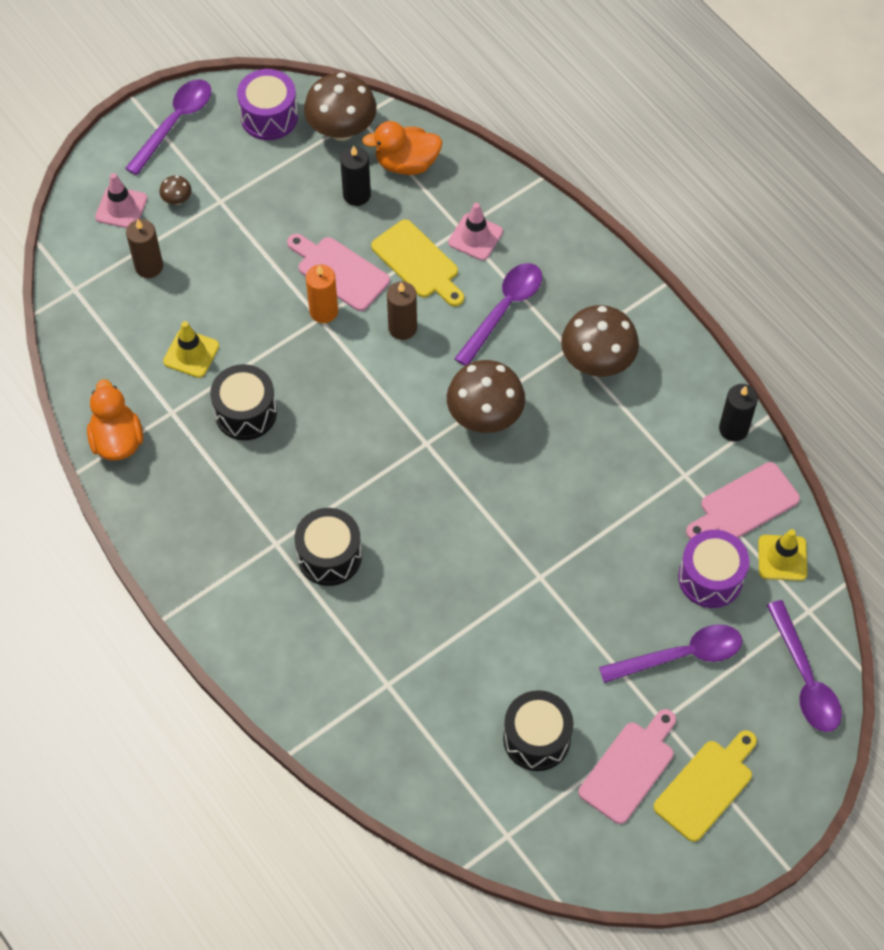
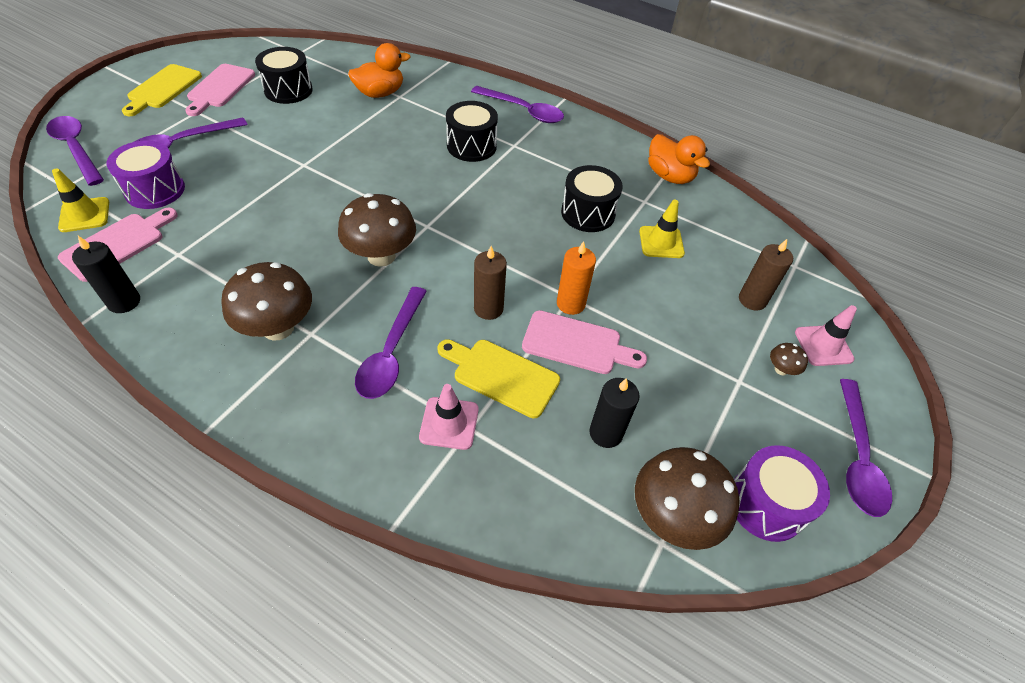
camera: 155 degrees right, 10 degrees down
orange duck [362,121,442,175] -> orange duck moved to [348,43,410,98]
none -> purple spoon [471,86,564,123]

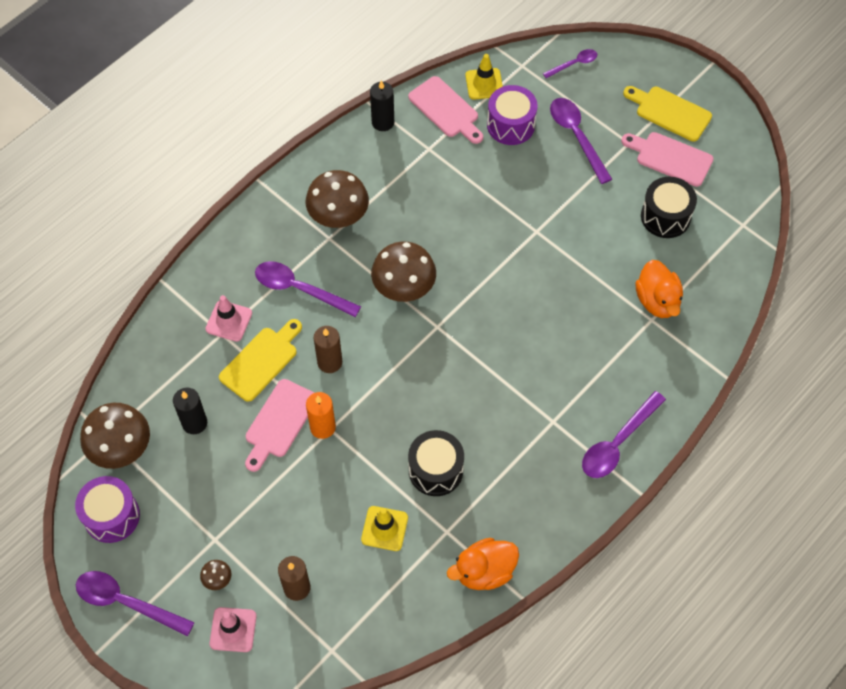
camera: 105 degrees right, 10 degrees up
purple spoon [46,116,104,186] -> purple spoon [543,49,597,78], size x0.58
black drum [446,101,498,162] -> none

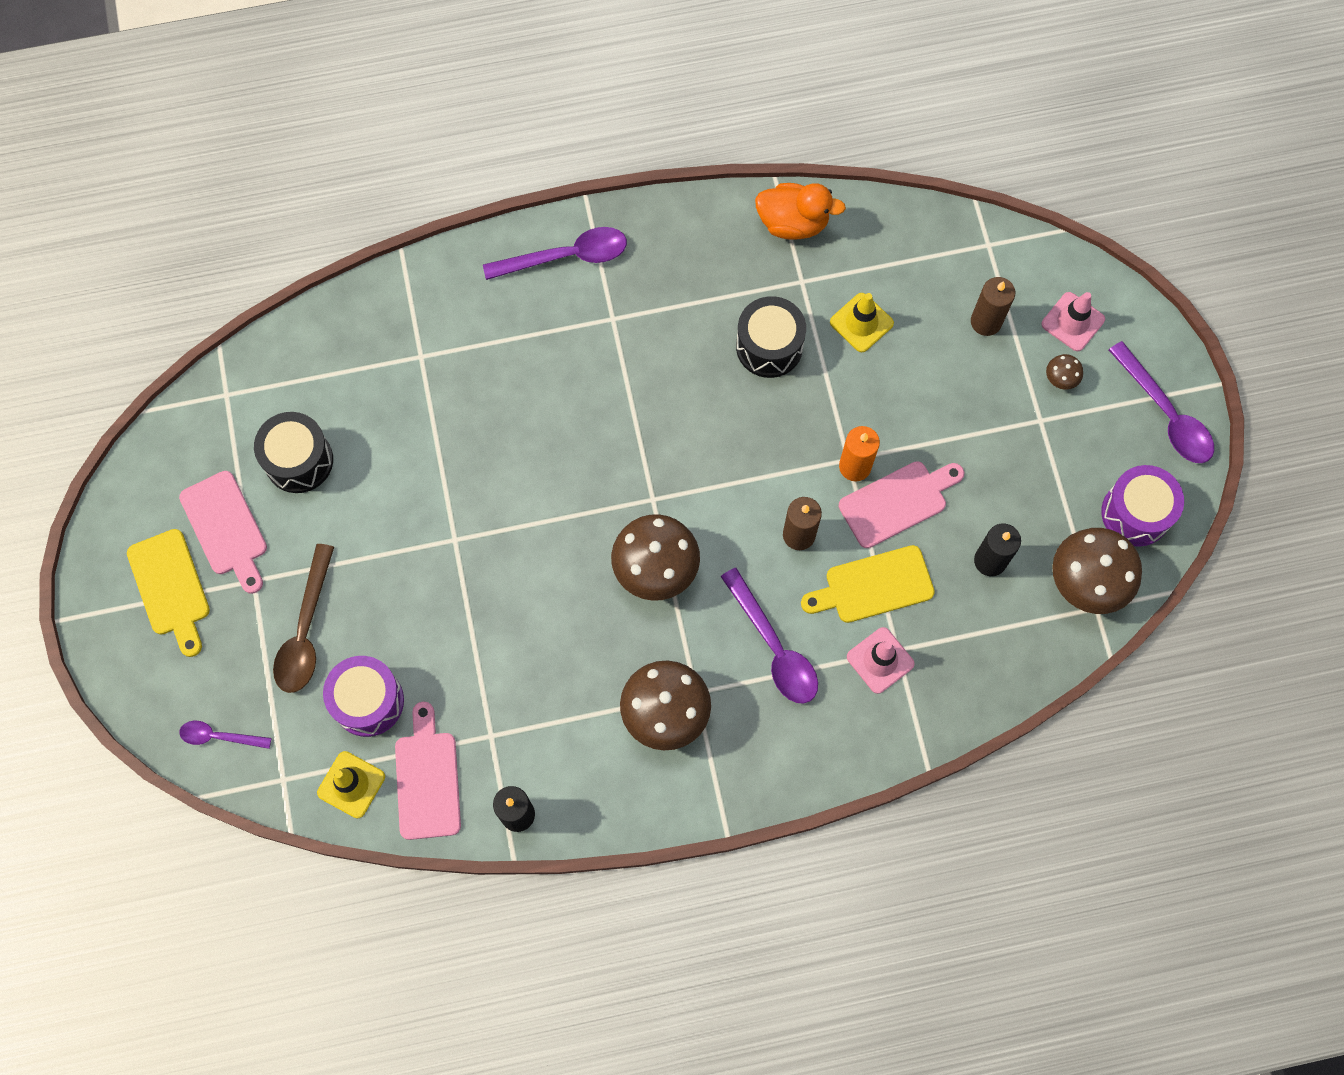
camera: 145 degrees left, 10 degrees up
purple spoon [550,98,612,184] -> brown spoon [273,544,334,693]
orange duck [635,260,683,318] -> none

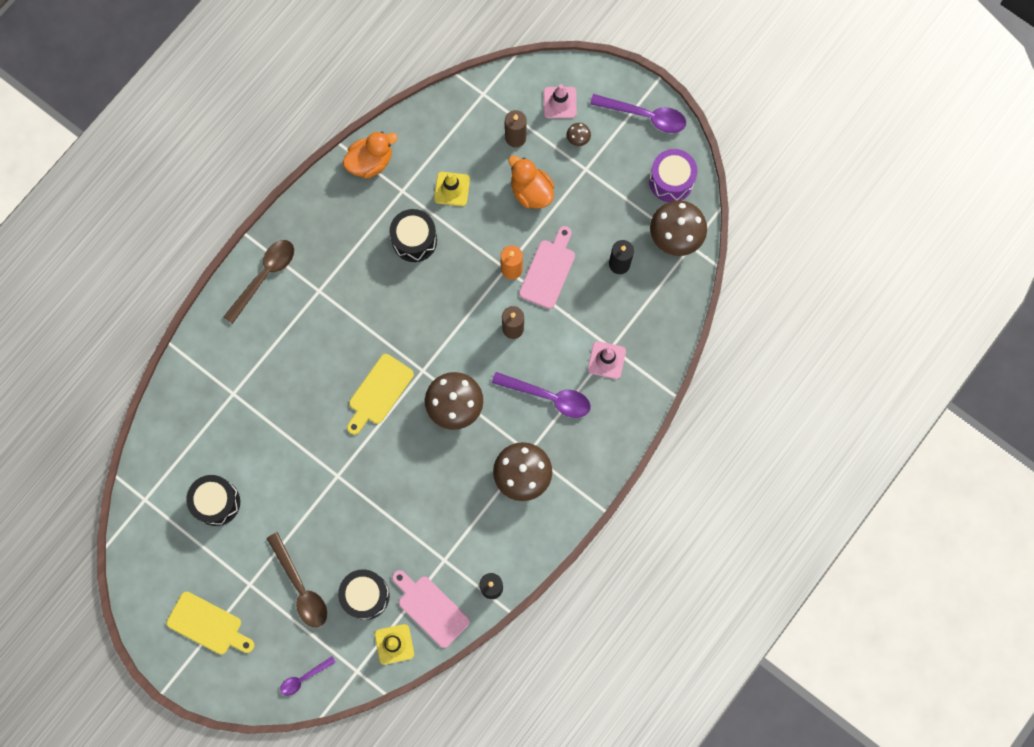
camera: 40 degrees left, 5 degrees up
pink cutting board [179,471,267,594] -> none
purple drum [323,656,404,737] -> black drum [338,569,390,620]
purple spoon [483,227,627,280] -> brown spoon [224,240,294,324]
yellow cutting board [801,545,935,623] -> yellow cutting board moved to [347,354,414,435]
none -> orange duck [508,155,555,209]

